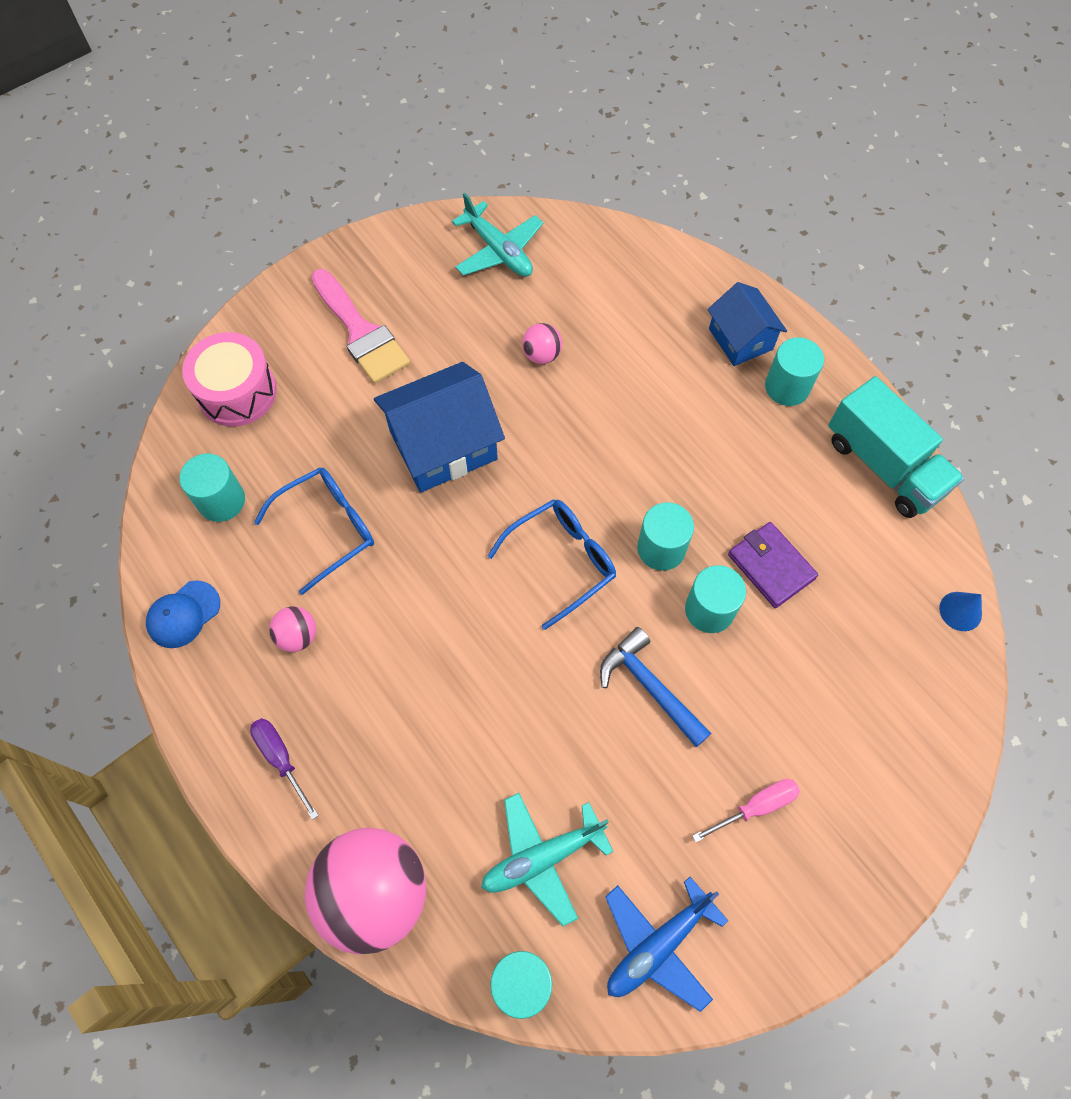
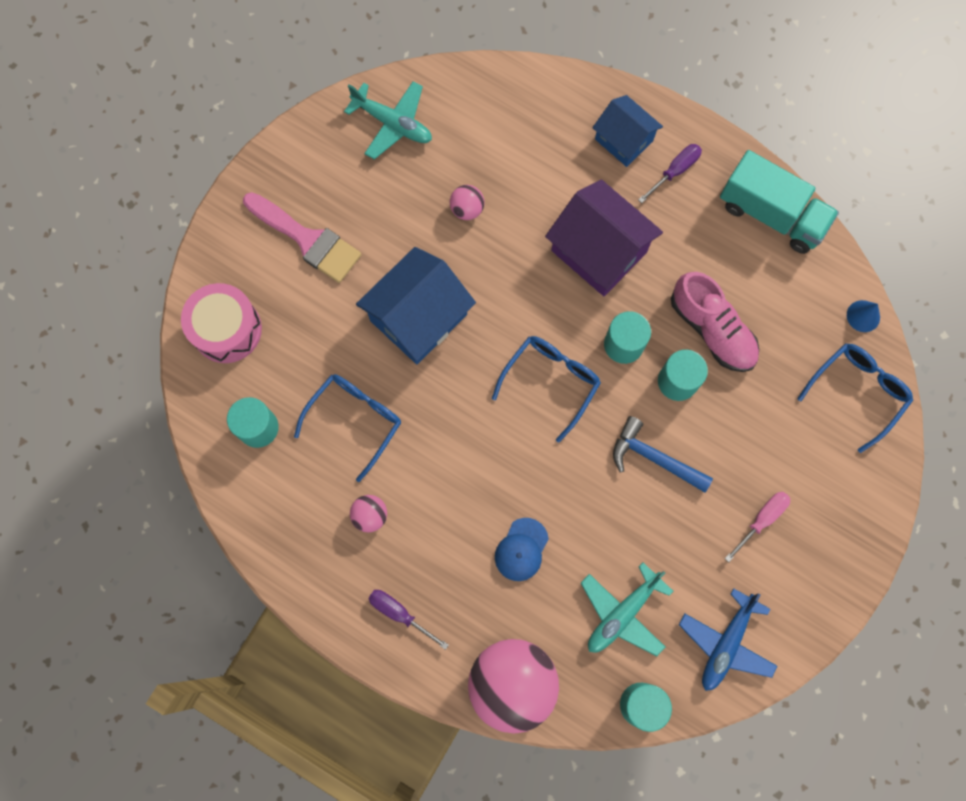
camera: 20 degrees left, 10 degrees up
blue cap [146,581,220,648] -> blue cap moved to [495,518,549,581]
purple wallet [728,522,818,608] -> pink shoe [671,272,759,372]
turquoise cylinder [765,337,824,406] -> purple screwdriver [638,144,702,203]
none -> purple house [545,180,663,296]
none -> blue glasses [797,343,913,453]

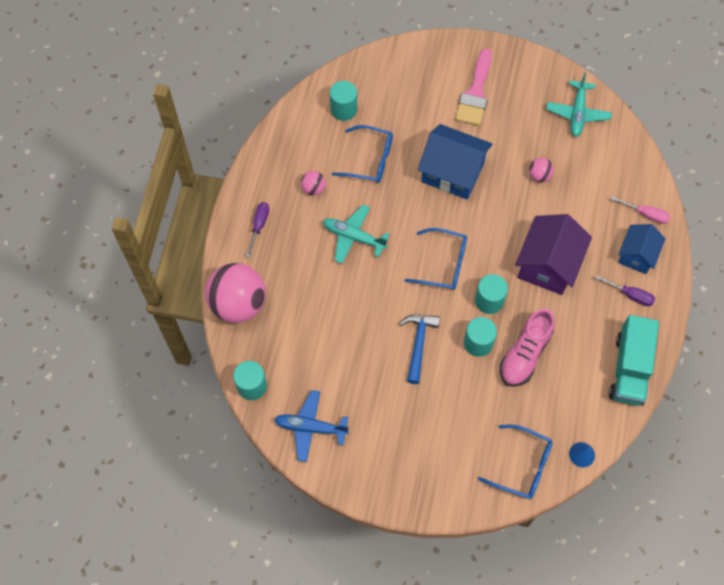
camera: 70 degrees right, 10 degrees down
pink drum [181,283,262,363] -> none
blue cap [495,518,549,581] -> none
turquoise plane [581,563,673,656] -> turquoise plane moved to [323,204,390,264]
pink screwdriver [725,492,790,562] -> pink screwdriver moved to [611,196,670,224]

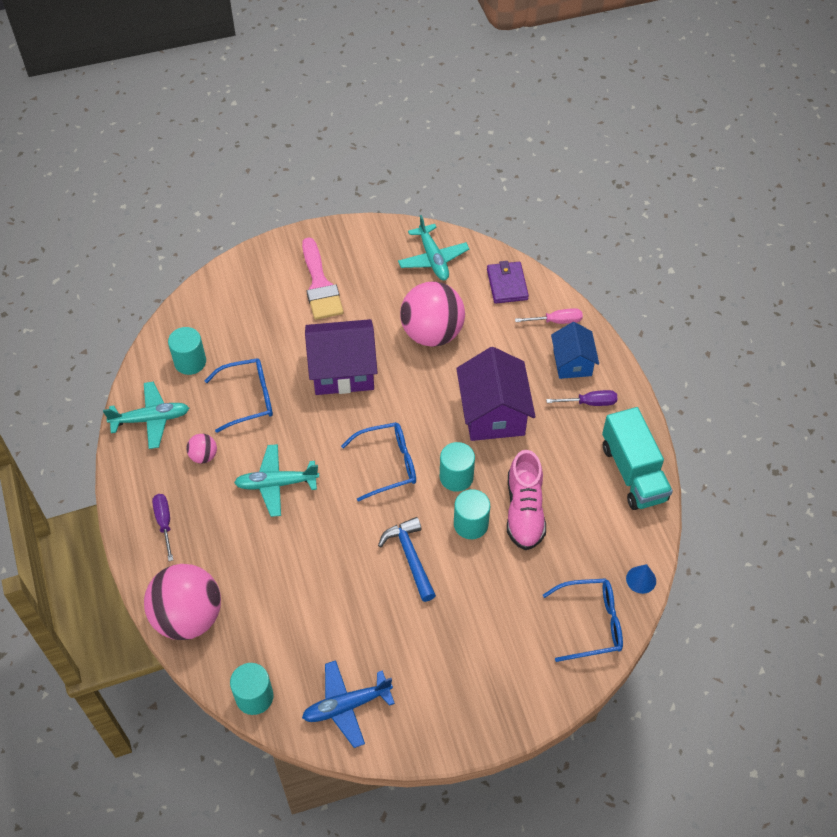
camera: 30 degrees left, 10 degrees down
blue house [418,124,493,200] -> purple house [305,319,377,395]
pink ball [529,158,554,182] -> pink ball [400,281,465,347], size x2.28
none -> turquoise plane [103,382,189,449]
none -> purple wallet [487,261,529,304]

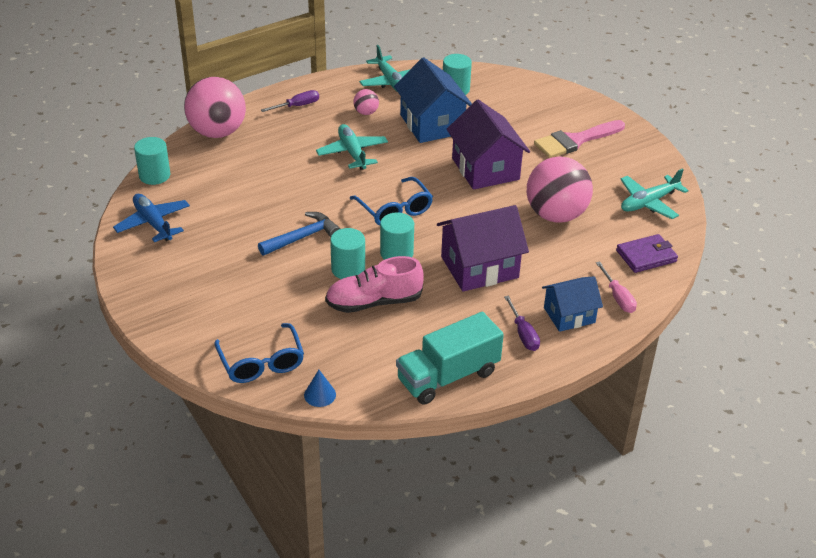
camera: 75 degrees right, 15 degrees down
blue glasses [205,359,273,433] -> blue house [394,57,472,143]

